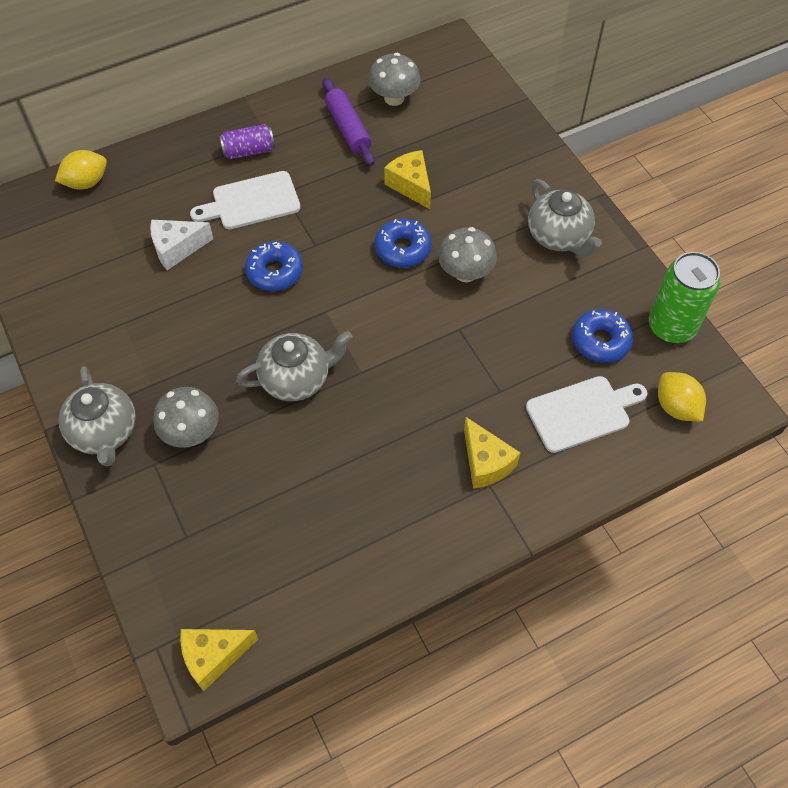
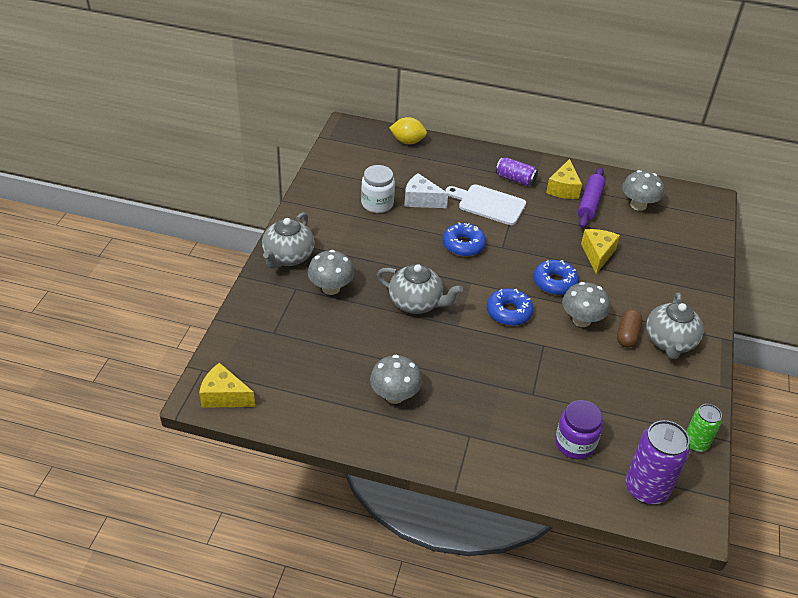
camera: 40 degrees right, 15 degrees down
yellow cheese [464,417,521,489] -> yellow cheese moved to [546,159,582,199]
white cutting board [526,376,647,453] -> purple jar [555,400,603,459]
blue donut [572,309,633,363] -> blue donut moved to [487,288,534,326]
green can [649,252,721,343] -> green can [686,404,722,452], size x0.60
yellow lemon [658,372,706,421] -> purple can [625,420,690,504]
none -> white jar [361,165,395,213]
none -> grey mushroom [370,355,422,404]
none -> brown capsule [617,309,642,348]

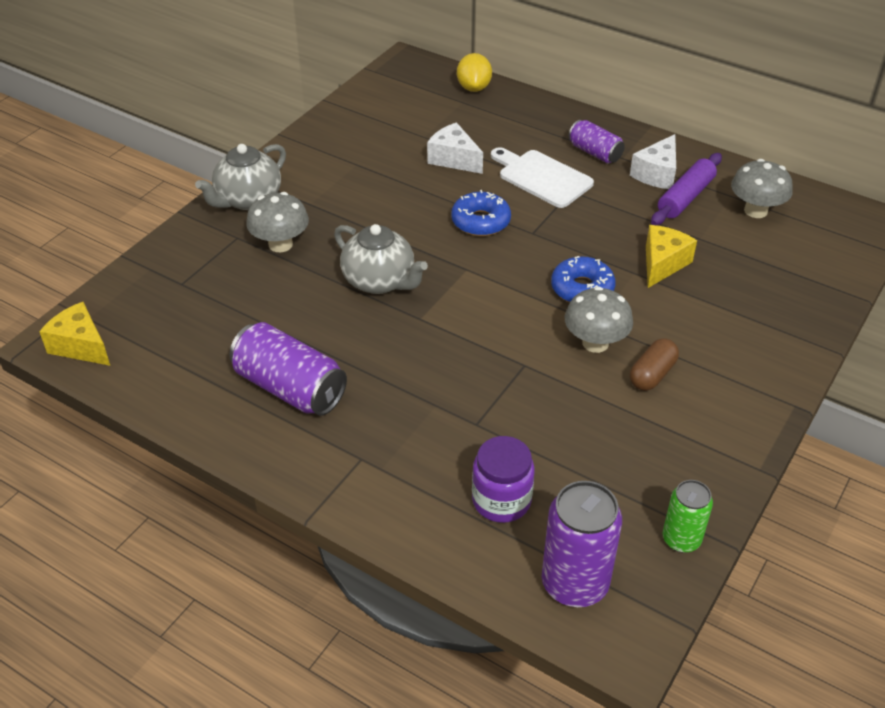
camera: 20 degrees right, 0 degrees up
white jar [361,165,395,213] -> none
grey mushroom [370,355,422,404] -> purple can [230,322,347,416]
yellow lemon [389,117,427,144] -> yellow lemon turned 60 degrees clockwise [457,53,492,92]
blue donut [487,288,534,326] -> none
yellow cheese [546,159,582,199] -> white cheese [630,134,676,189]
grey teapot [646,293,704,359] -> none

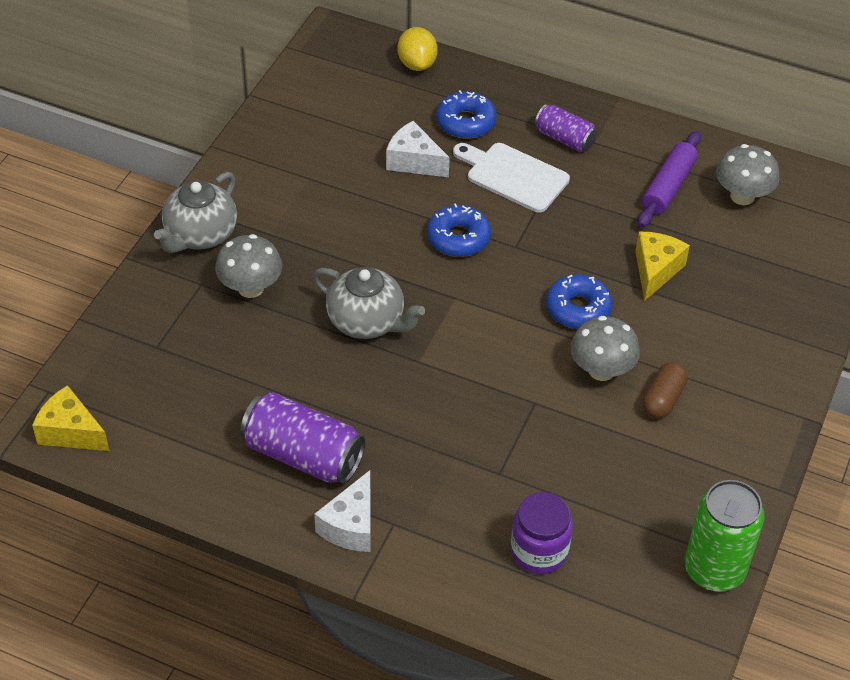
camera: 10 degrees left, 5 degrees up
purple can [542,481,622,607] -> none
white cheese [630,134,676,189] -> white cheese moved to [314,470,370,552]
green can [662,480,713,553] -> green can [685,480,765,592], size x1.67
none -> blue donut [436,90,497,139]

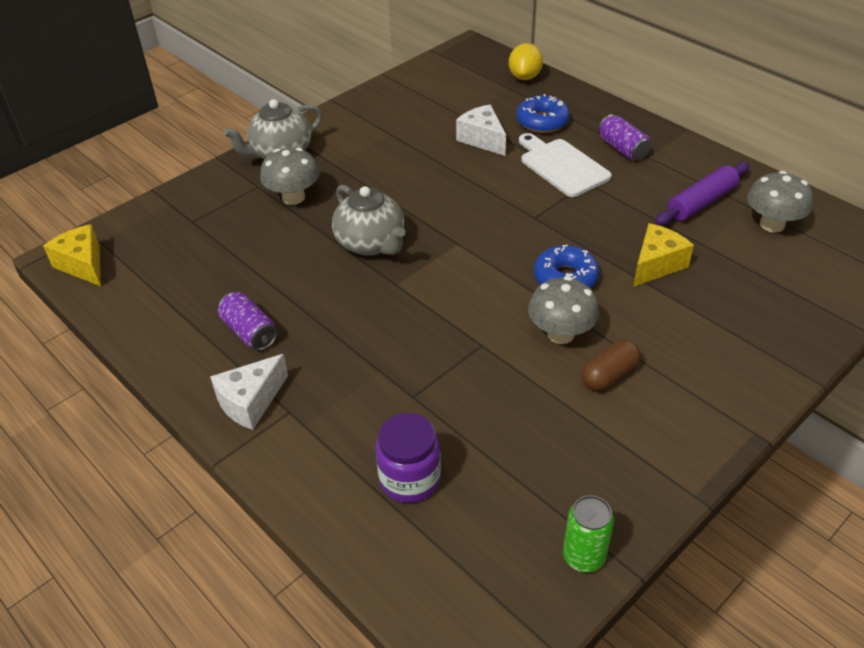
camera: 25 degrees right, 5 degrees down
purple can [240,392,365,484] -> purple can [218,292,277,350], size x0.60
blue donut [427,203,491,257] -> none
green can [685,480,765,592] -> green can [563,495,614,572], size x0.60

